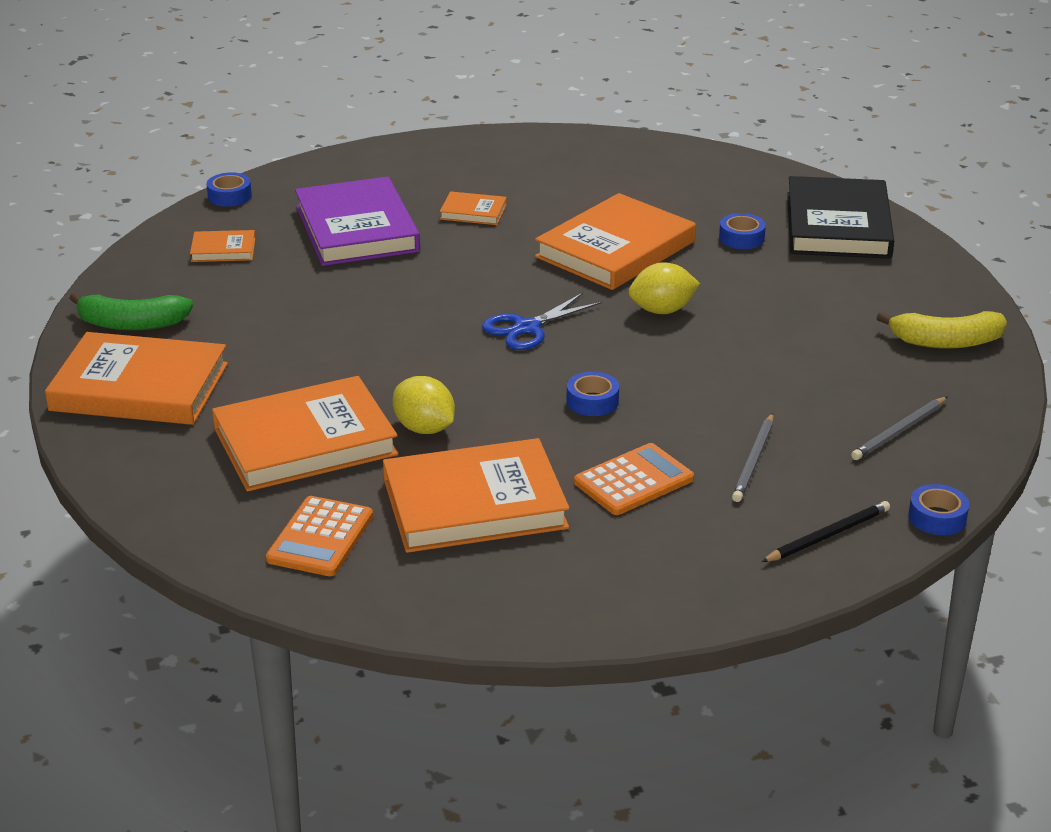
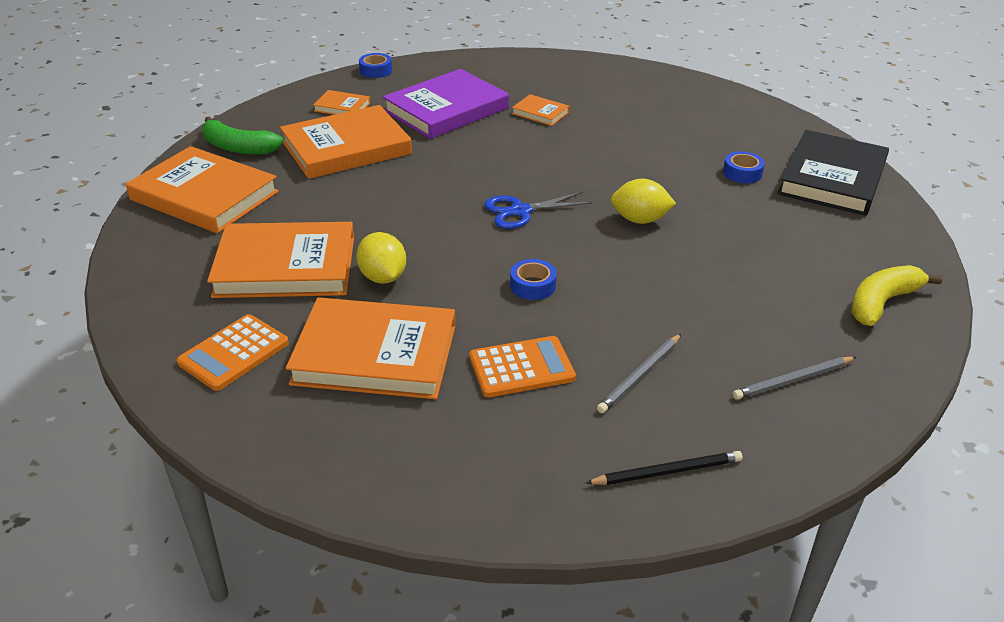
camera: 20 degrees right, 5 degrees up
purple book [295,176,420,266] -> purple book turned 45 degrees clockwise [383,69,509,139]
orange book [535,193,696,290] -> orange book moved to [280,105,412,179]
yellow banana [876,311,1007,349] -> yellow banana turned 120 degrees clockwise [851,265,942,326]
blue tape [908,484,969,535] -> none

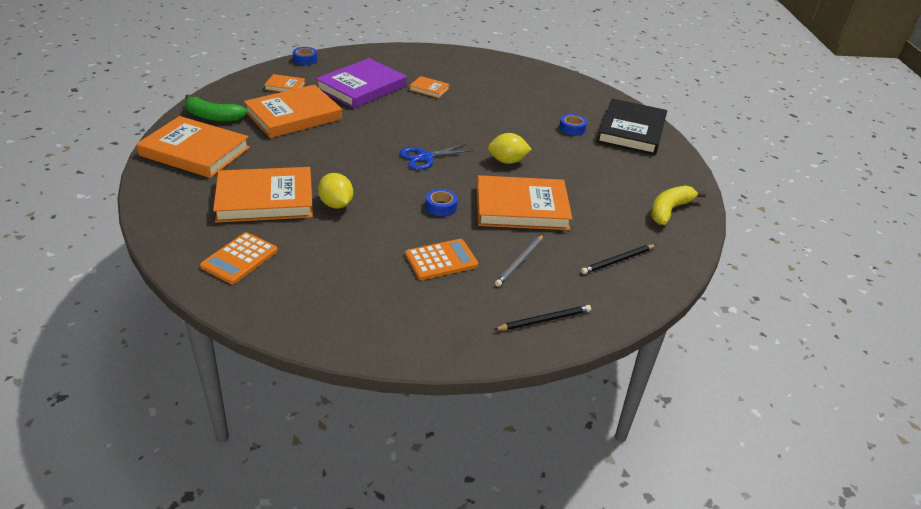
camera: 10 degrees left, 0 degrees up
orange book [286,297,455,399] -> orange book moved to [476,175,572,230]
grey pencil [733,357,856,400] -> black pencil [581,244,656,274]

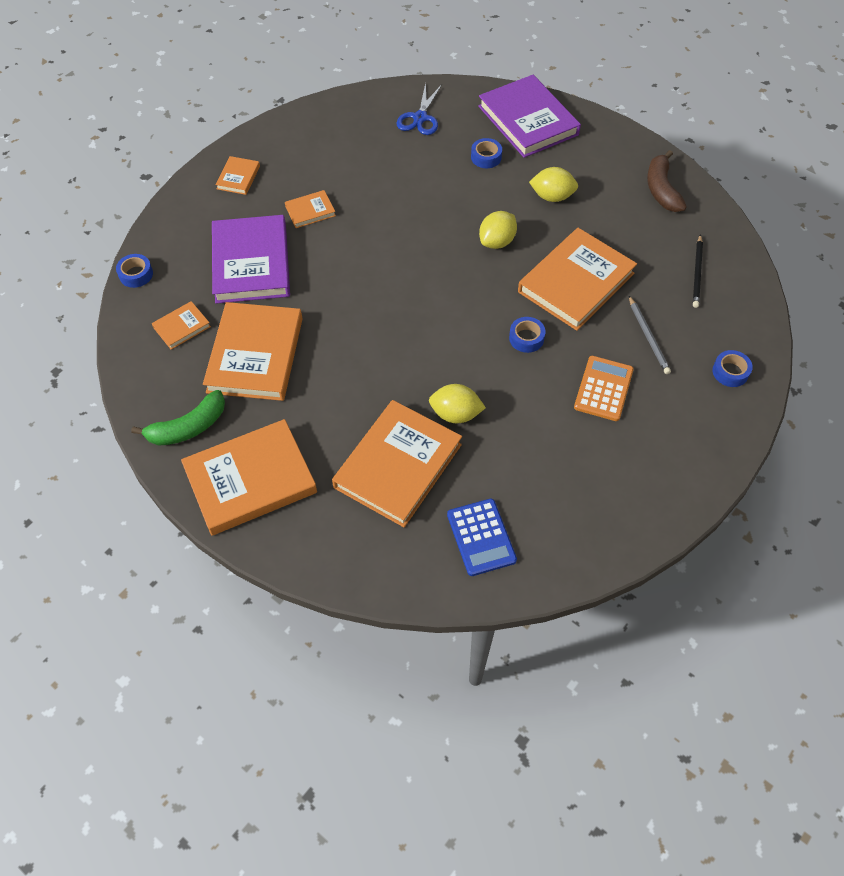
camera: 45 degrees left, 20 degrees up
orange calculator [200,232,278,284] -> blue calculator [447,499,517,576]
blue scissors [400,143,474,170] -> blue scissors moved to [397,83,442,135]
black pencil [494,305,591,330] -> blue tape [712,350,753,387]
black book [597,99,667,155] -> purple book [478,75,581,158]
yellow banana [651,186,706,225] -> brown banana [647,150,687,212]
none -> orange book [215,156,260,195]
none -> yellow lemon [529,167,578,202]

